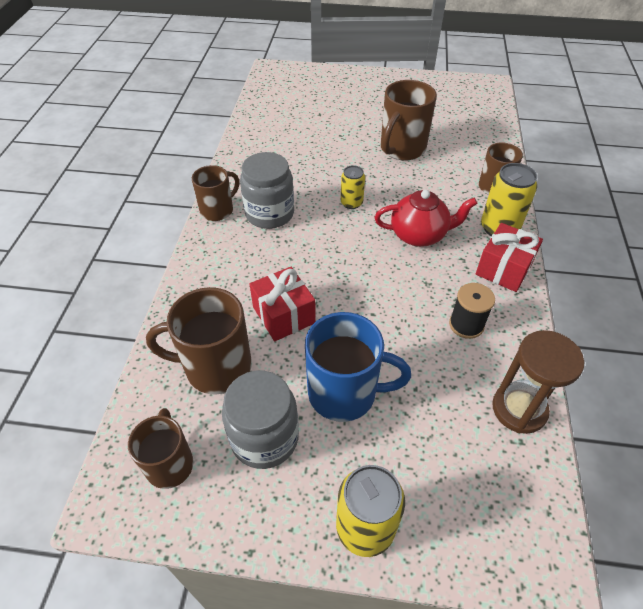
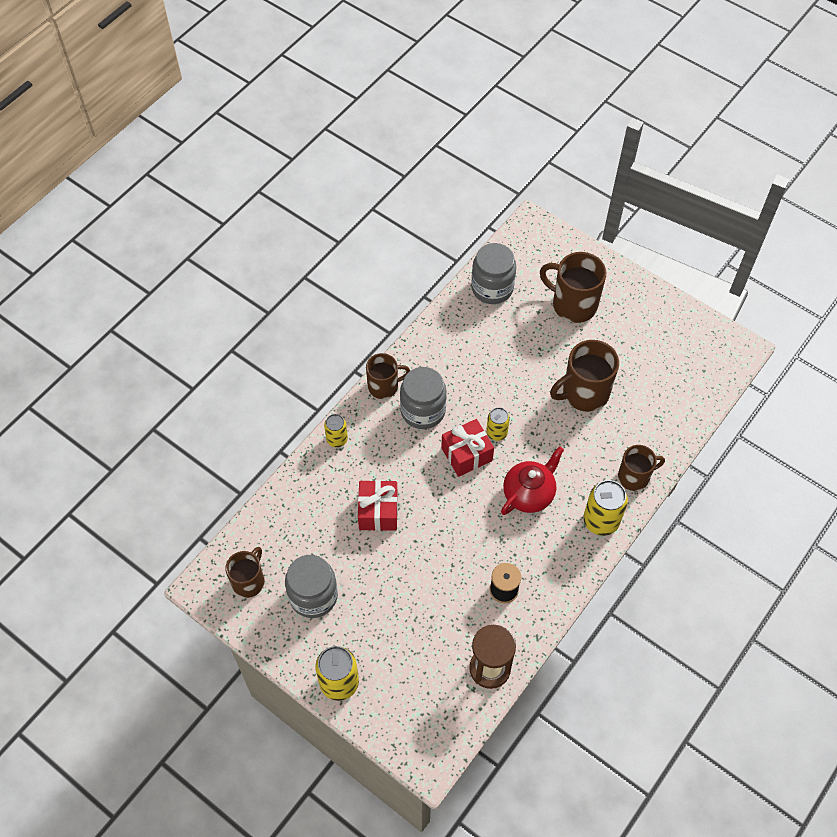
camera: 30 degrees right, 10 degrees up
brown mug [146,287,252,395] -> brown mug moved to [540,252,606,323]
blue mug [305,312,411,422] -> none
red teapot [375,190,477,247] -> red teapot turned 75 degrees counterclockwise [501,446,564,515]
red gift [476,223,543,292] -> red gift moved to [441,419,494,477]
none -> yellow can [324,414,348,447]
none -> grey jar [471,243,516,304]

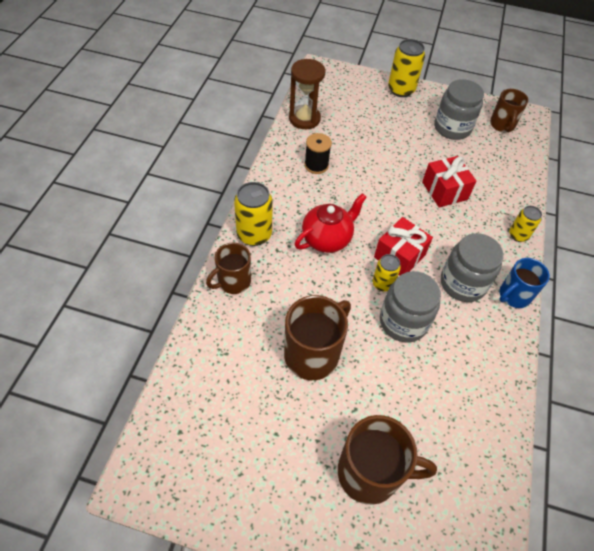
camera: 155 degrees right, 5 degrees down
brown mug [366,353,410,399] -> blue mug [500,258,550,308]
grey jar [471,243,516,304] -> grey jar moved to [380,271,441,343]
red teapot [501,446,564,515] -> red teapot turned 150 degrees counterclockwise [295,193,367,253]

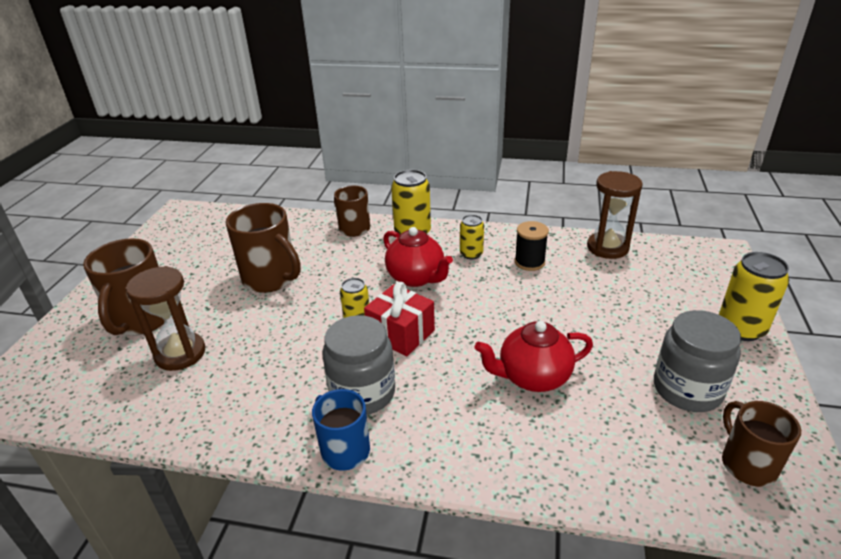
camera: 90 degrees right, 20 degrees down
grey jar [380,271,441,343] -> none
red gift [422,156,476,207] -> red teapot [475,321,593,392]
brown mug [490,89,529,132] -> brown mug turned 75 degrees clockwise [722,401,801,487]
yellow can [509,206,542,242] -> yellow can moved to [460,215,484,259]
none -> brown hourglass [126,266,205,371]

